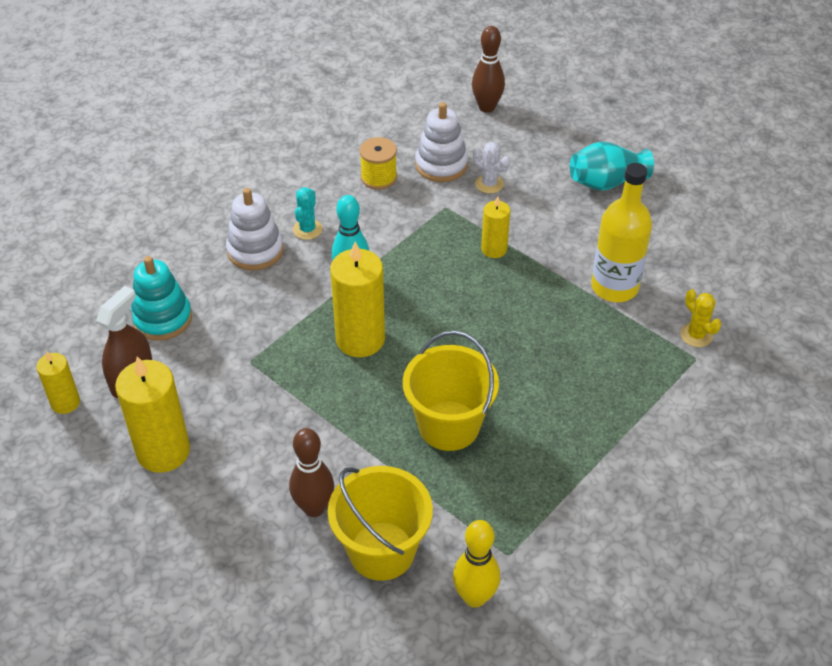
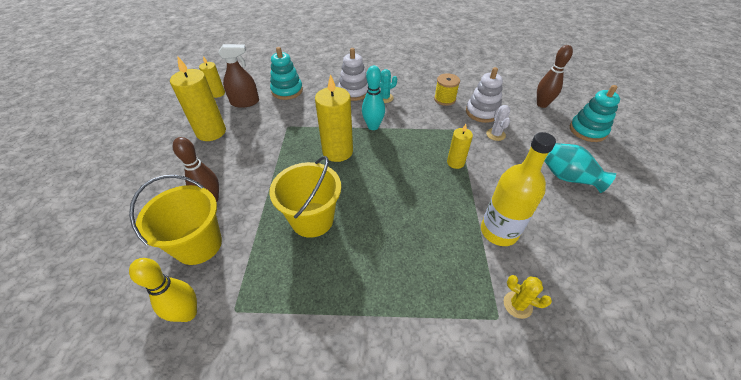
camera: 50 degrees right, 0 degrees up
yellow cactus [680,289,721,347] -> yellow cactus turned 75 degrees counterclockwise [504,275,552,319]
none -> turquoise stacking toy [570,85,620,142]

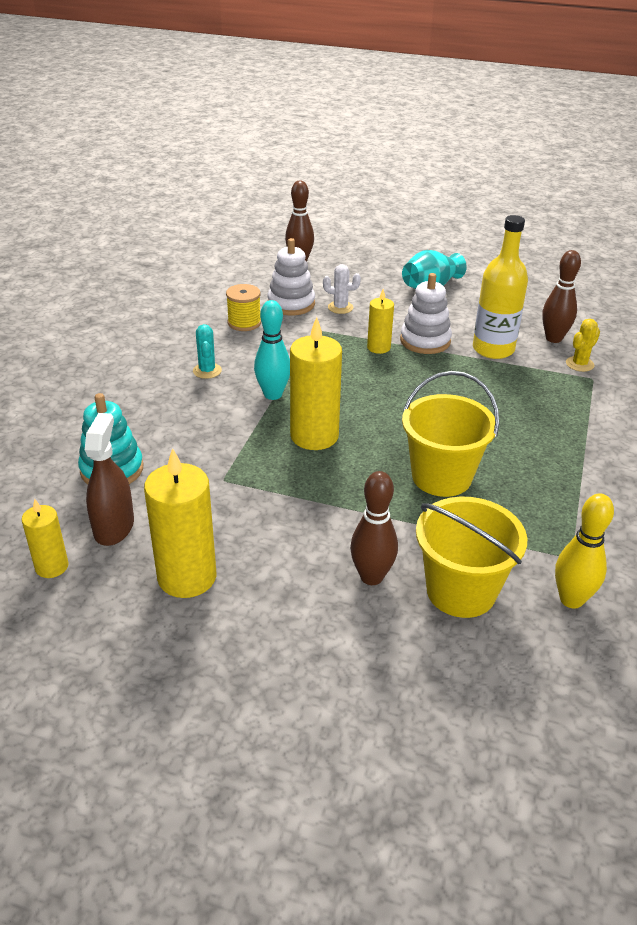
camera: 75 degrees left, 10 degrees down
white stacking toy [338,48,368,101] -> white stacking toy moved to [400,273,452,354]
turquoise stacking toy [570,85,620,142] -> none
none -> brown bowling pin [542,250,581,343]

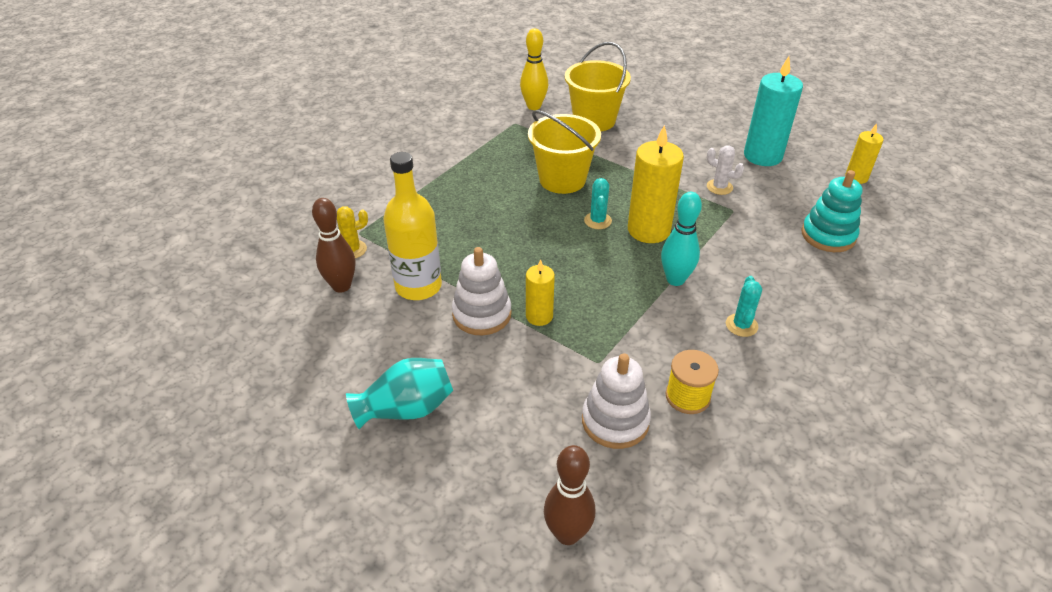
camera: 160 degrees left, 5 degrees up
brown spray bottle [85,413,134,546] -> none
yellow candle [144,448,217,598] -> turquoise candle [744,56,803,166]
white cactus [323,264,361,314] -> white cactus moved to [707,145,744,195]
brown bowling pin [350,471,398,585] -> none
none -> turquoise cactus [584,178,612,229]

